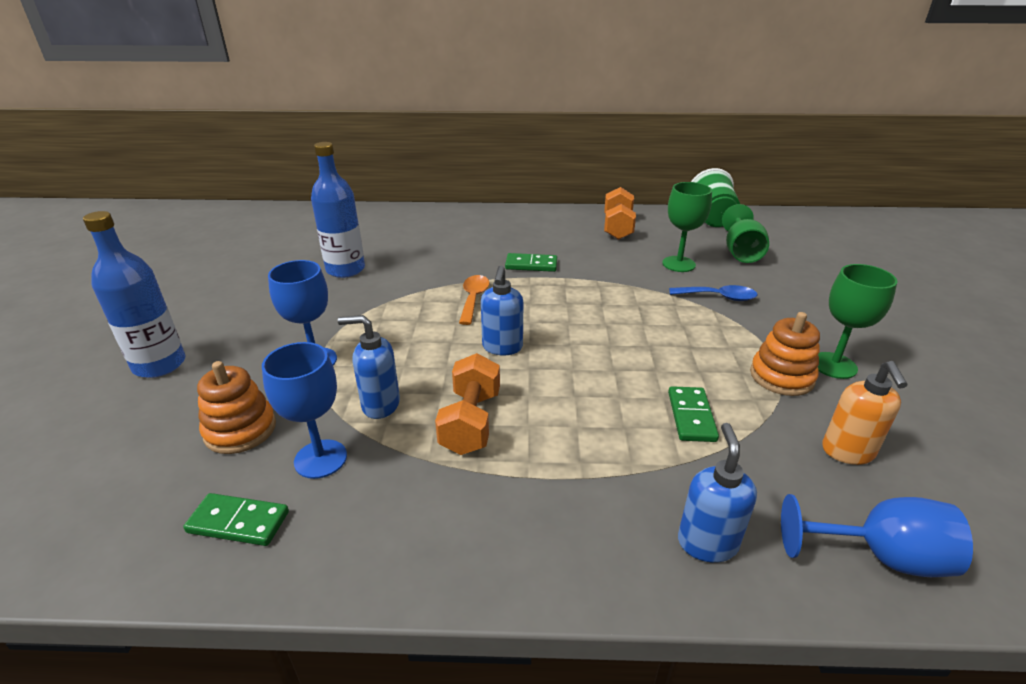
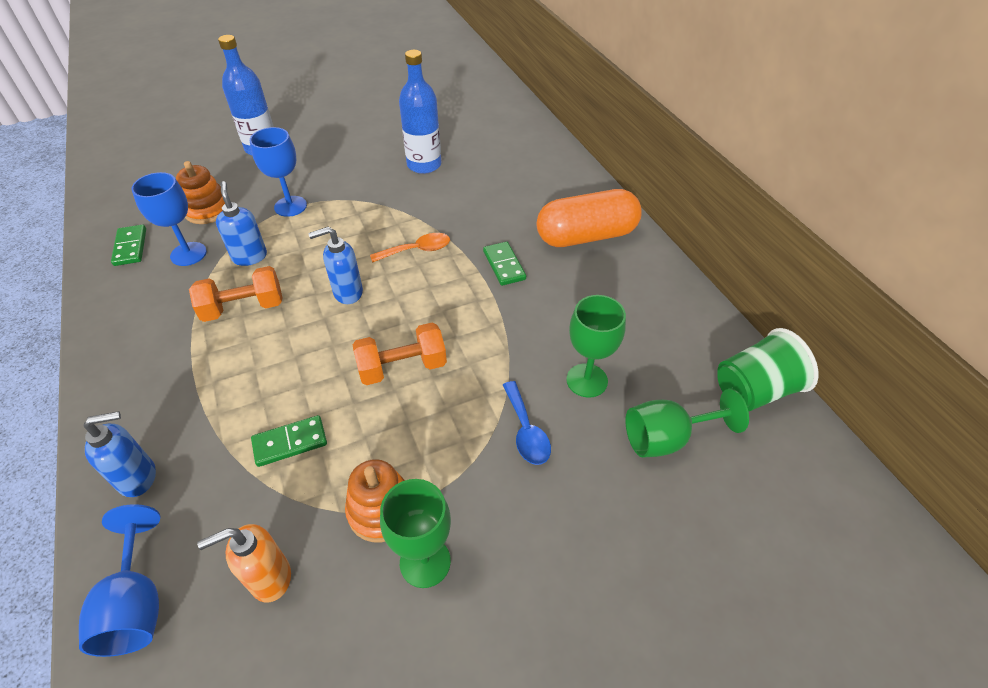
camera: 65 degrees right, 15 degrees up
orange dumbbell [604,187,636,240] -> orange dumbbell moved to [352,323,447,385]
none -> orange capsule [536,189,642,247]

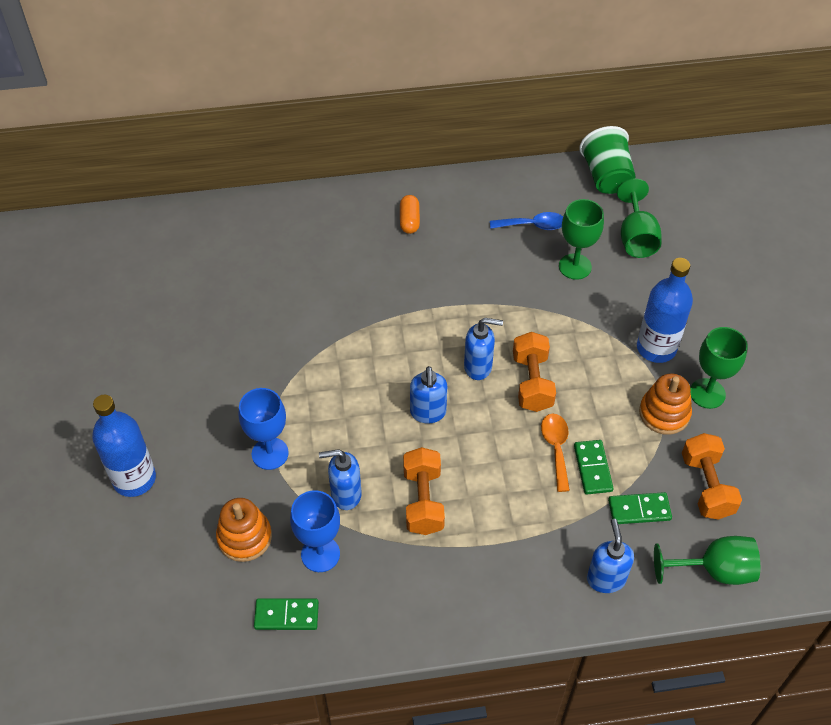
camera: 75 degrees left, 5 degrees up
blue goblet [79,504,161,657] -> green goblet [654,536,760,585]
orange soap dispenser [197,524,291,602] -> orange dumbbell [682,433,742,520]
orange spoon [370,233,450,263] -> orange spoon moved to [541,414,570,492]
blue bottle [399,50,441,174] -> blue bottle moved to [637,258,693,363]
green domino [483,242,526,286] -> green domino moved to [608,492,672,524]
blue spoon [503,381,551,465] -> blue spoon moved to [490,212,563,230]
orange capsule [536,189,642,247] -> orange capsule [400,195,420,234], size x0.45
none -> blue soap dispenser [464,318,503,380]

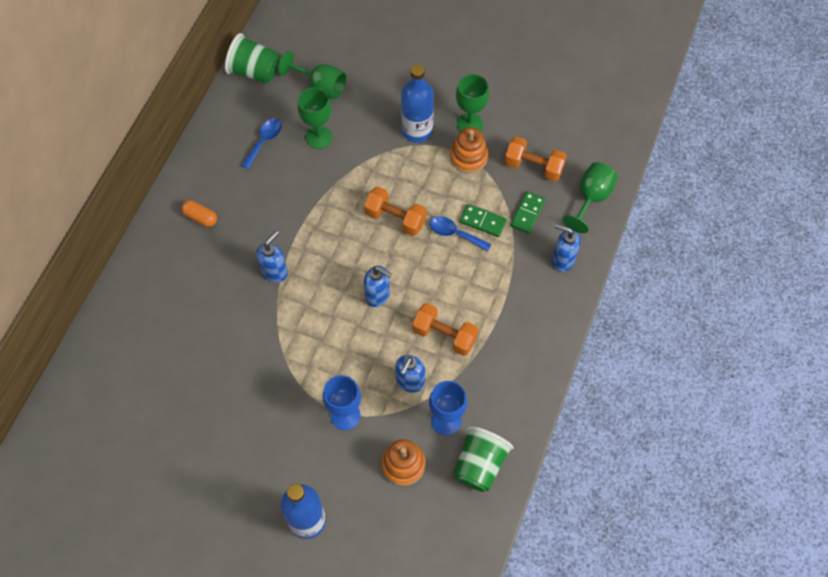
camera: 60 degrees left, 10 degrees up
green domino [254,598,319,630] -> green cup [453,426,513,492]
blue soap dispenser [464,318,503,380] -> blue soap dispenser moved to [256,231,288,283]
orange spoon [541,414,570,492] -> blue spoon [429,216,491,252]

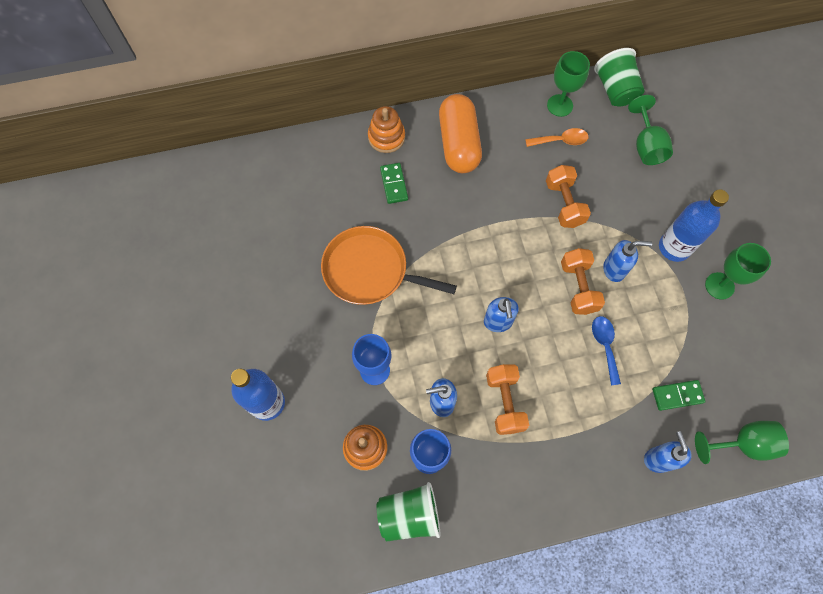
camera: 55 degrees right, 5 degrees up
orange capsule [181,200,217,227] -> orange capsule [439,94,482,173], size x2.23
blue spoon [241,118,282,170] -> orange spoon [525,128,589,147]
blue soap dispenser [256,231,288,283] -> blue soap dispenser moved to [603,240,652,282]
green goblet [298,87,332,149] -> green goblet moved to [547,51,590,117]
orange stacking toy [450,127,488,173] -> orange stacking toy moved to [368,106,405,153]
green domino [460,204,507,237] -> green domino moved to [380,163,408,204]
orange dumbbell [505,136,567,182] -> orange dumbbell moved to [546,165,591,228]
none -> orange pan [321,226,457,305]

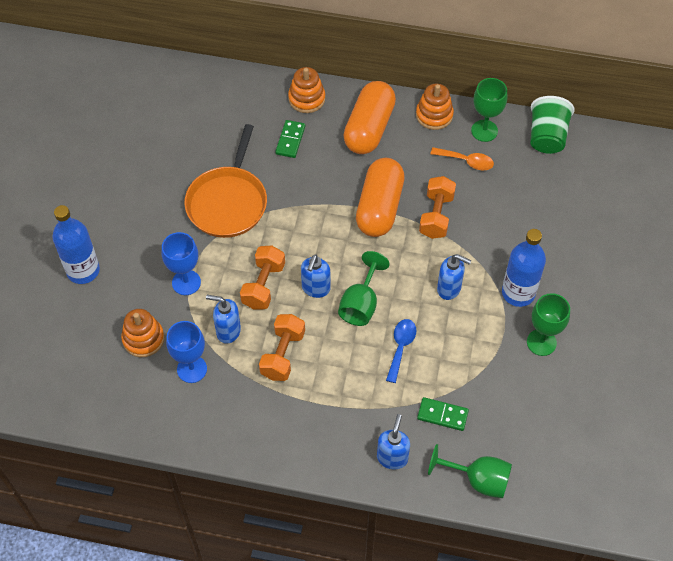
camera: 25 degrees right, 10 degrees down
orange pan [321,226,457,305] -> orange pan turned 120 degrees counterclockwise [184,124,267,238]
green cup [377,482,441,542] -> none
orange dumbbell [561,248,605,315] -> orange dumbbell moved to [240,246,285,310]
green goblet [628,95,673,165] -> green goblet moved to [338,251,390,326]
none -> orange capsule [356,158,405,237]
none -> orange stacking toy [416,84,454,130]

